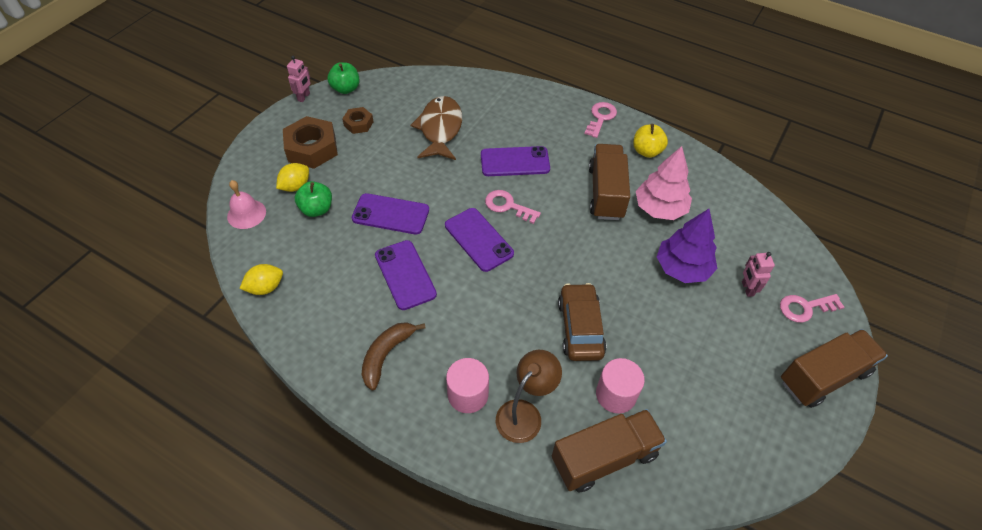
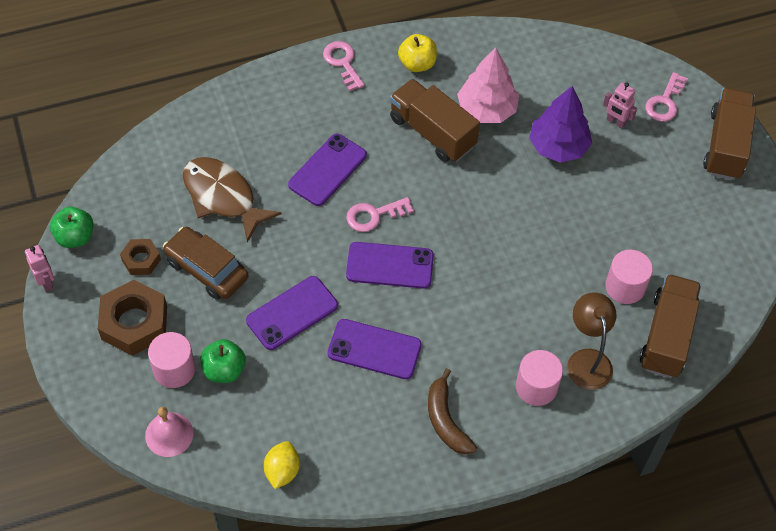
camera: 50 degrees left, 5 degrees up
yellow lemon [276,163,309,192] -> pink cylinder [148,332,195,388]
brown car [558,283,606,361] -> brown car moved to [163,227,249,300]

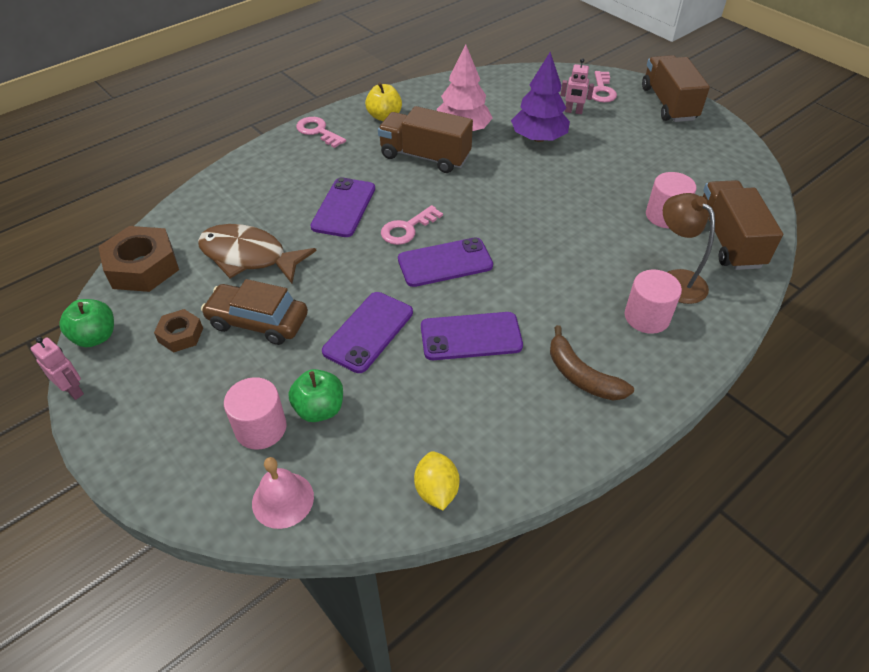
camera: 20 degrees left, 10 degrees down
brown nut [98,280,167,356] -> brown nut moved to [98,226,179,292]

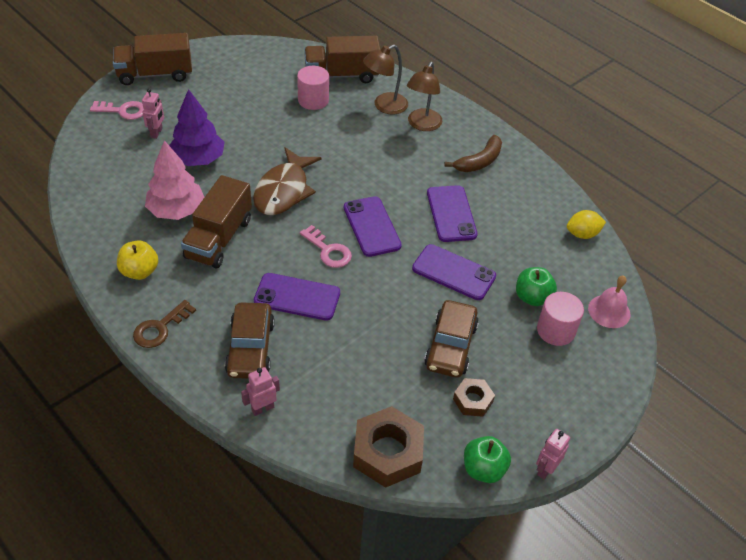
camera: 95 degrees left, 0 degrees up
brown fish [198,224,316,283] -> brown fish moved to [253,147,322,215]
pink key [296,117,346,148] -> brown key [133,300,196,348]
pink cylinder [625,270,682,334] -> brown lamp [407,62,442,131]
none -> brown car [225,302,275,379]
none -> pink robot [241,367,280,416]

